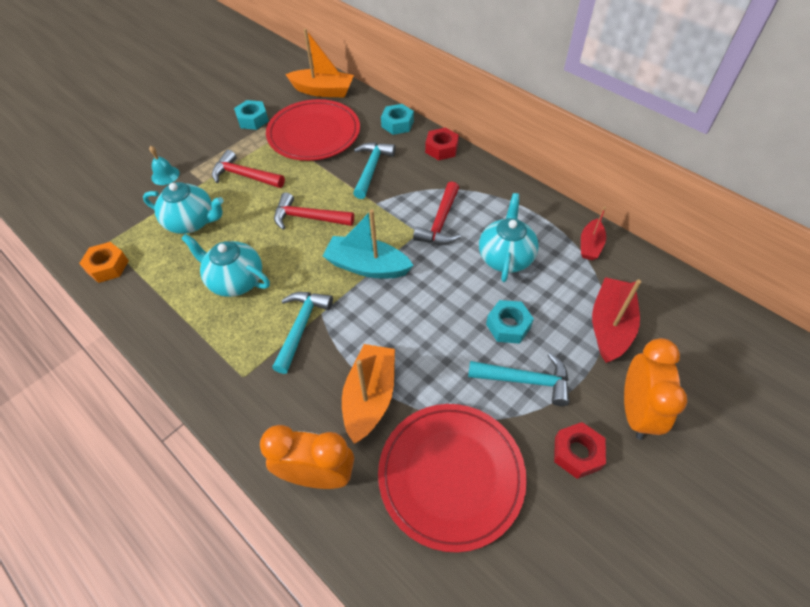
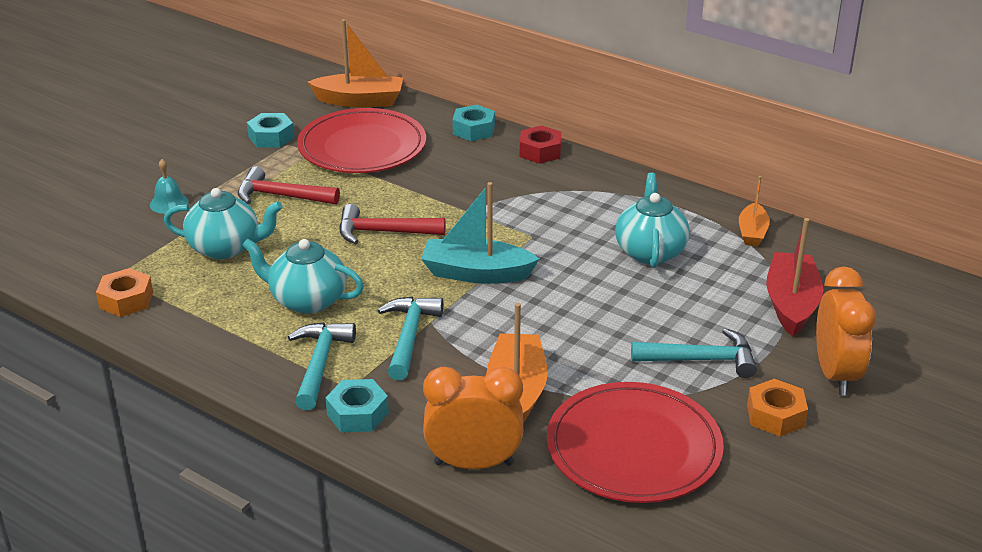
camera: 10 degrees left, 20 degrees down
turquoise hammer [353,142,396,199] -> turquoise hammer moved to [288,322,356,410]
red hammer [413,181,461,245] -> none
turquoise nut [486,300,534,344] -> turquoise nut moved to [325,379,389,432]
red nut [554,422,606,479] -> orange nut [747,379,808,436]
red boat [581,206,606,260] -> orange boat [739,176,770,246]

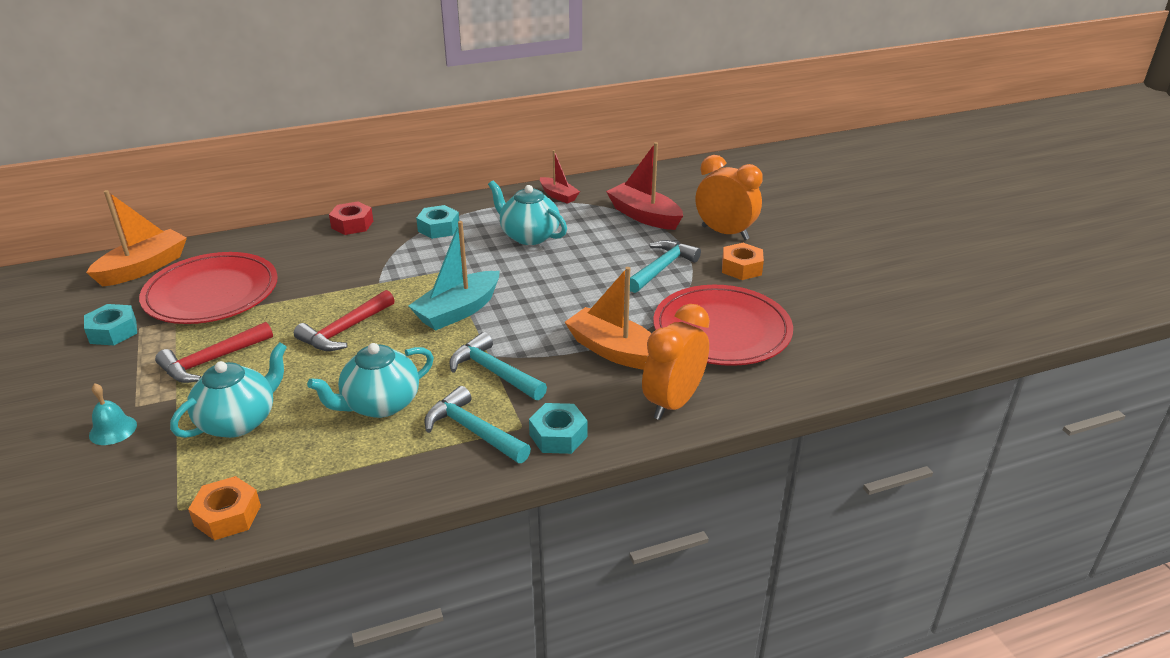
camera: 55 degrees left, 0 degrees up
turquoise nut [452,105,495,141] -> turquoise nut moved to [416,205,459,239]
orange boat [739,176,770,246] -> red boat [540,150,580,204]

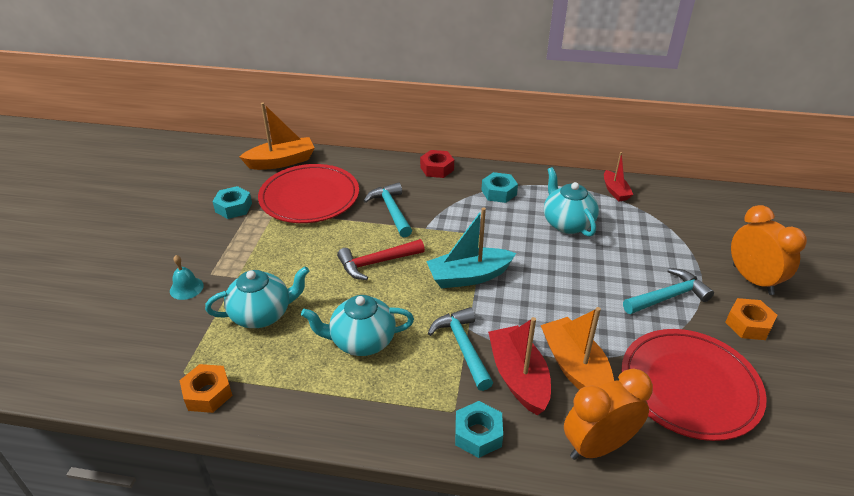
camera: 30 degrees right, 5 degrees up
red hammer [155,322,273,383] -> none
turquoise hammer [424,386,531,463] -> turquoise hammer moved to [364,182,412,237]
red boat [606,142,683,230] -> red boat moved to [488,317,551,415]

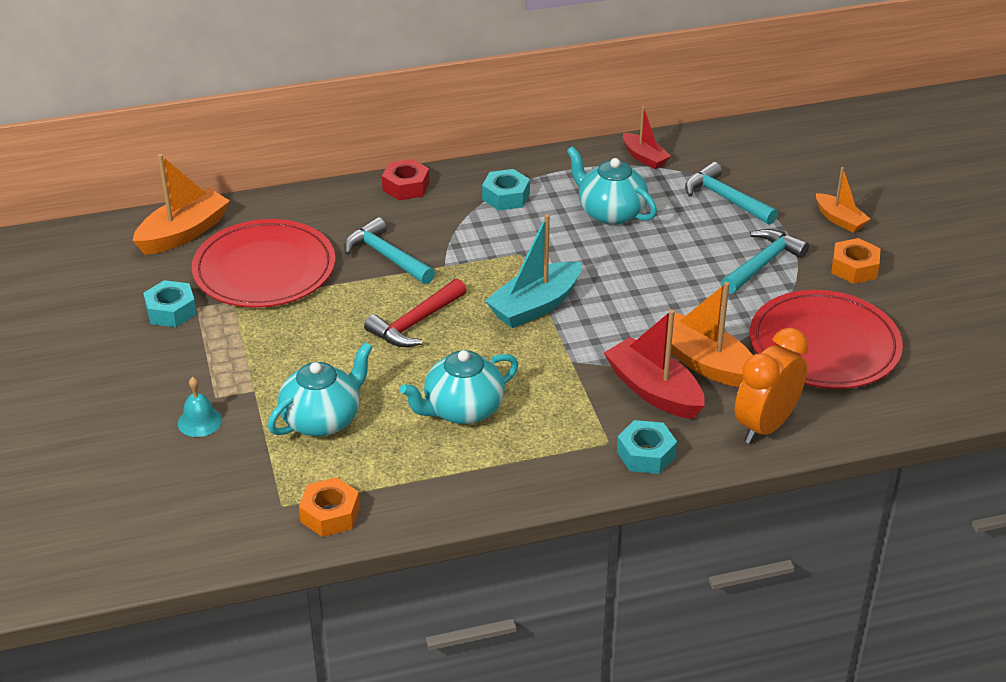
camera: 25 degrees left, 0 degrees up
turquoise hammer [428,307,493,391] -> turquoise hammer moved to [685,162,778,225]
orange clock [731,205,807,295] -> orange boat [816,167,870,233]

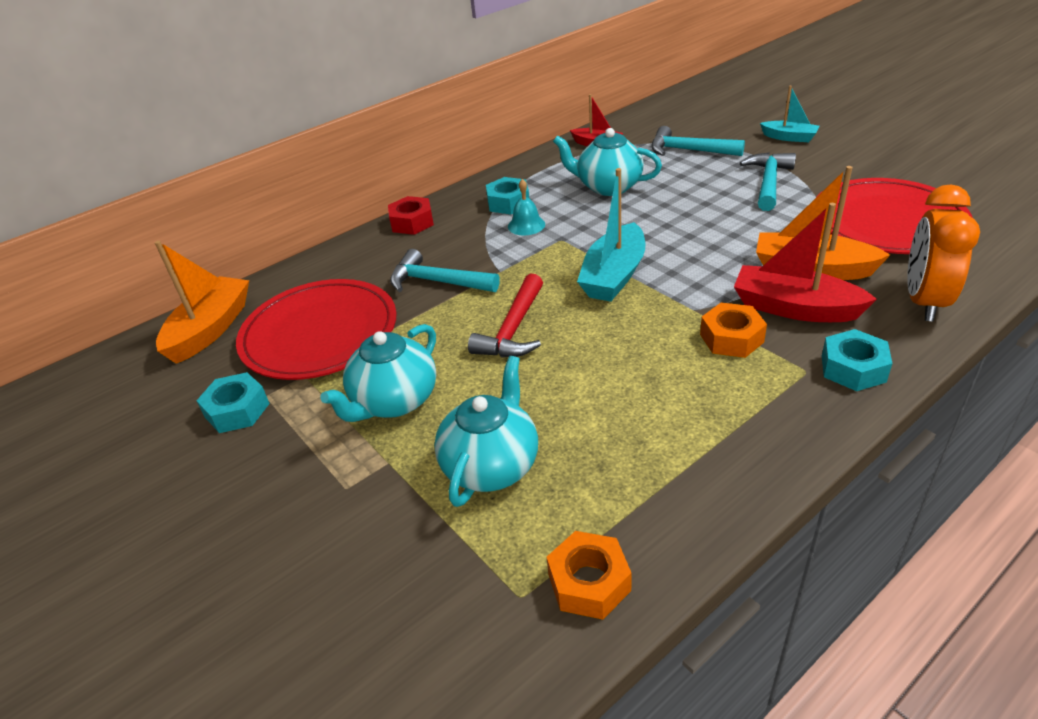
camera: 20 degrees left, 0 degrees up
turquoise bell [178,377,222,437] -> turquoise bell moved to [508,179,545,235]
turquoise teapot [400,350,518,424] -> turquoise teapot moved to [320,324,436,422]
orange boat [816,167,870,233] -> turquoise boat [760,85,819,142]
orange nut [831,238,881,284] -> orange nut moved to [700,303,767,358]

